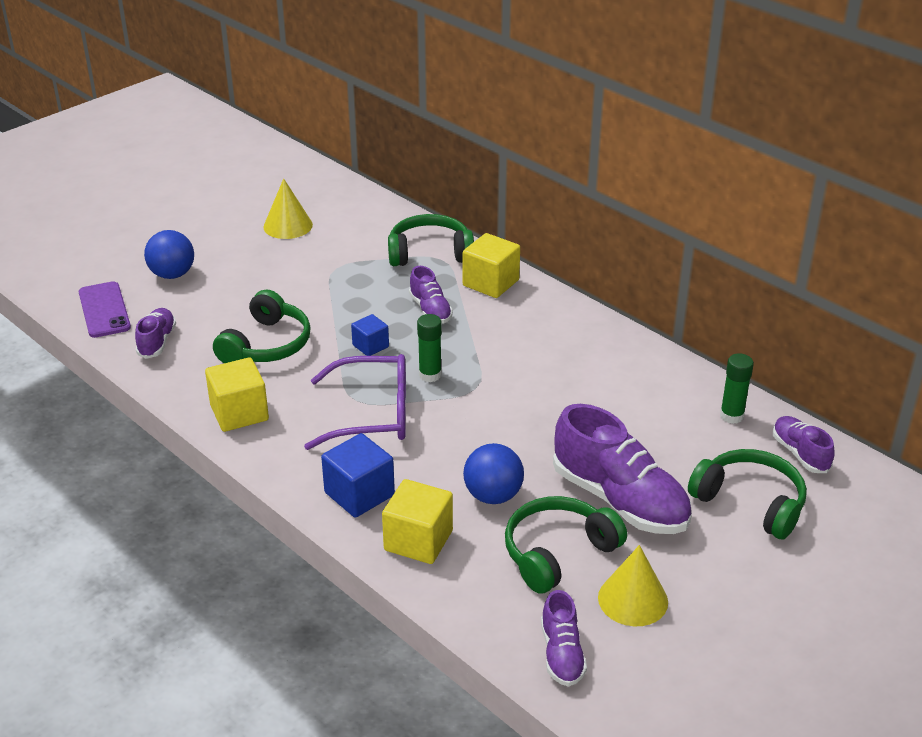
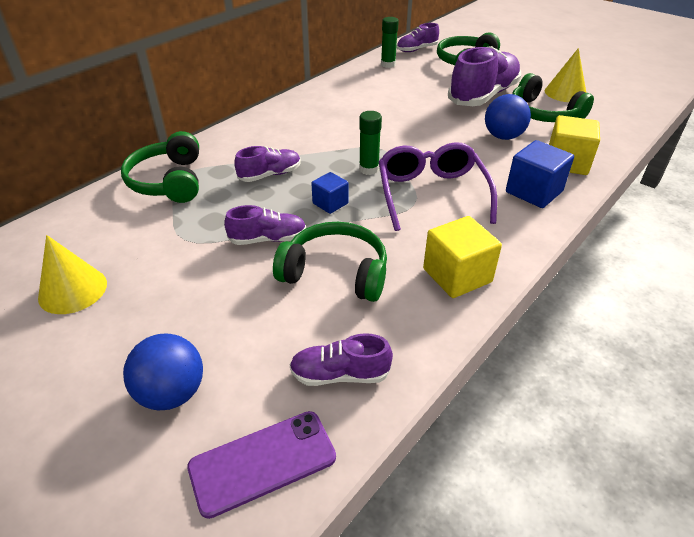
camera: 95 degrees left, 5 degrees up
yellow cube [463,233,520,298] -> none
purple shoe [541,590,587,687] -> purple shoe moved to [224,205,306,245]

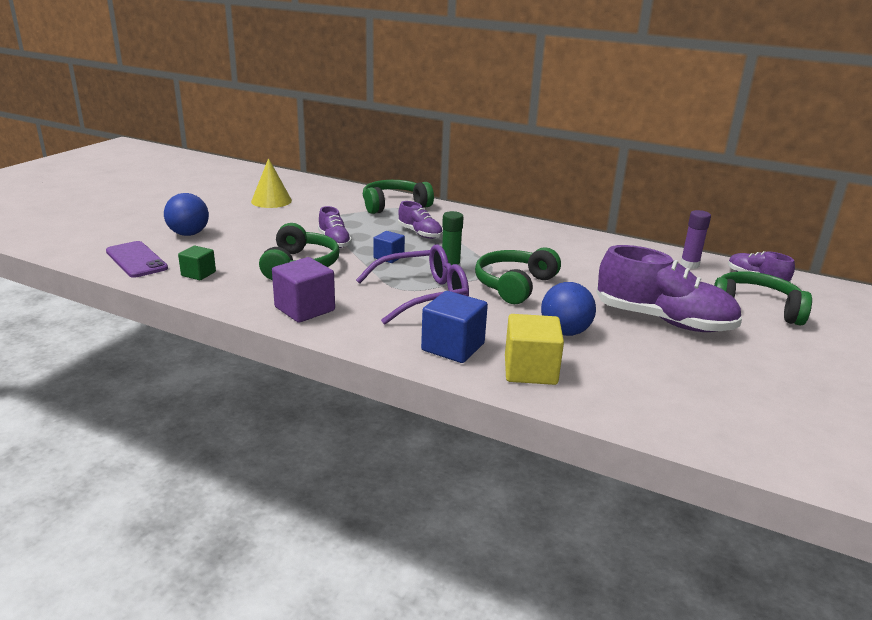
camera: 75 degrees right, 15 degrees down
purple shoe [289,333,393,386] -> green cube [178,246,216,280]
green glue stick [381,17,399,68] -> purple glue stick [680,210,711,269]
yellow cube [423,216,502,298] -> purple cube [272,257,335,323]
green headphones [512,73,594,122] -> green headphones moved to [475,247,561,304]
yellow cone [545,48,586,102] -> none

